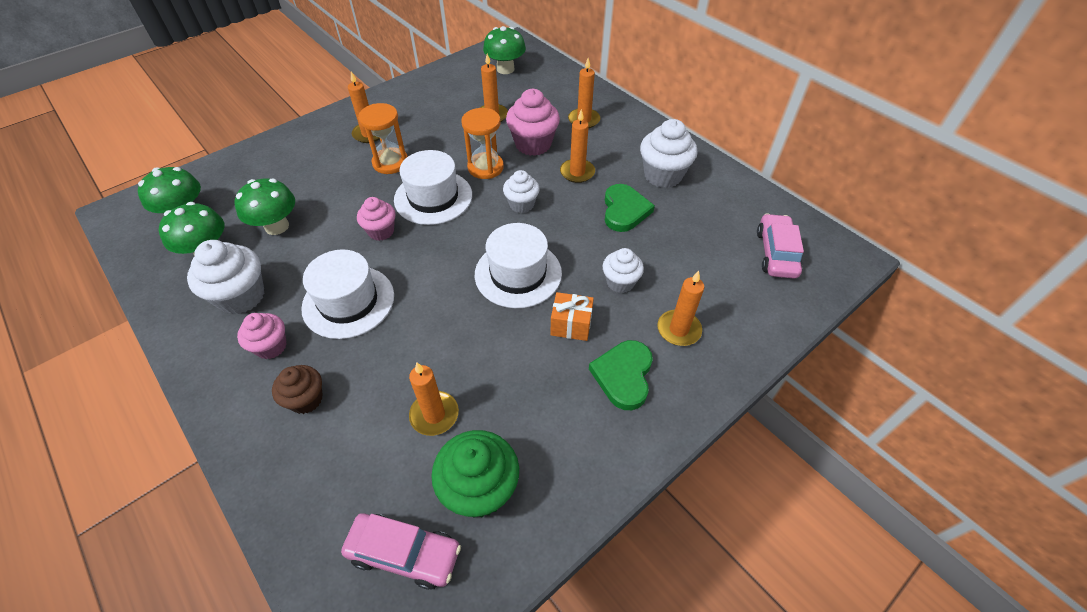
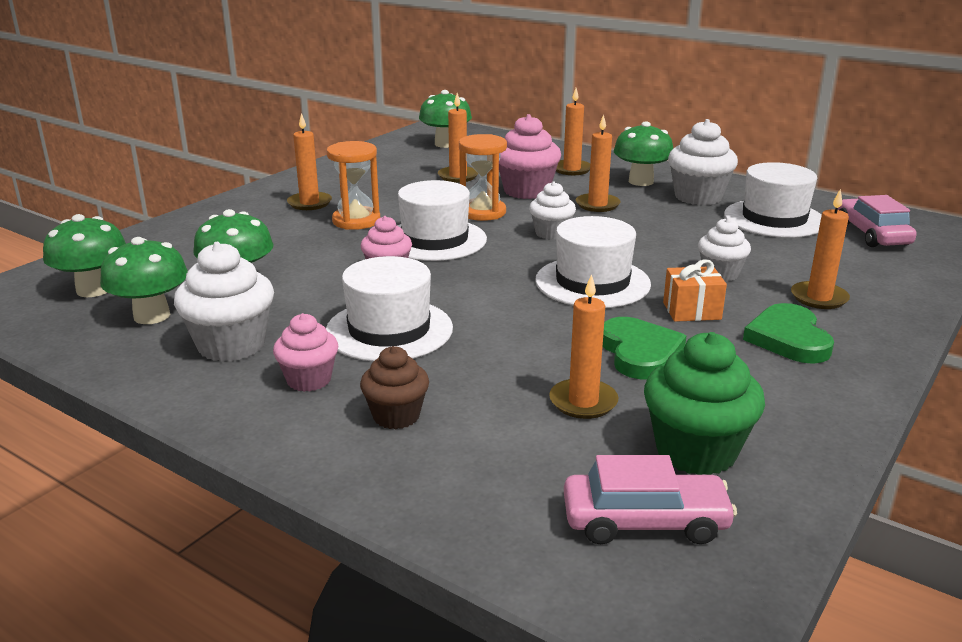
camera: 15 degrees left, 25 degrees down
green heart [605,184,655,232] -> green heart moved to [603,317,686,379]
none -> green mushroom [614,121,673,186]
none -> white hat [724,162,822,238]

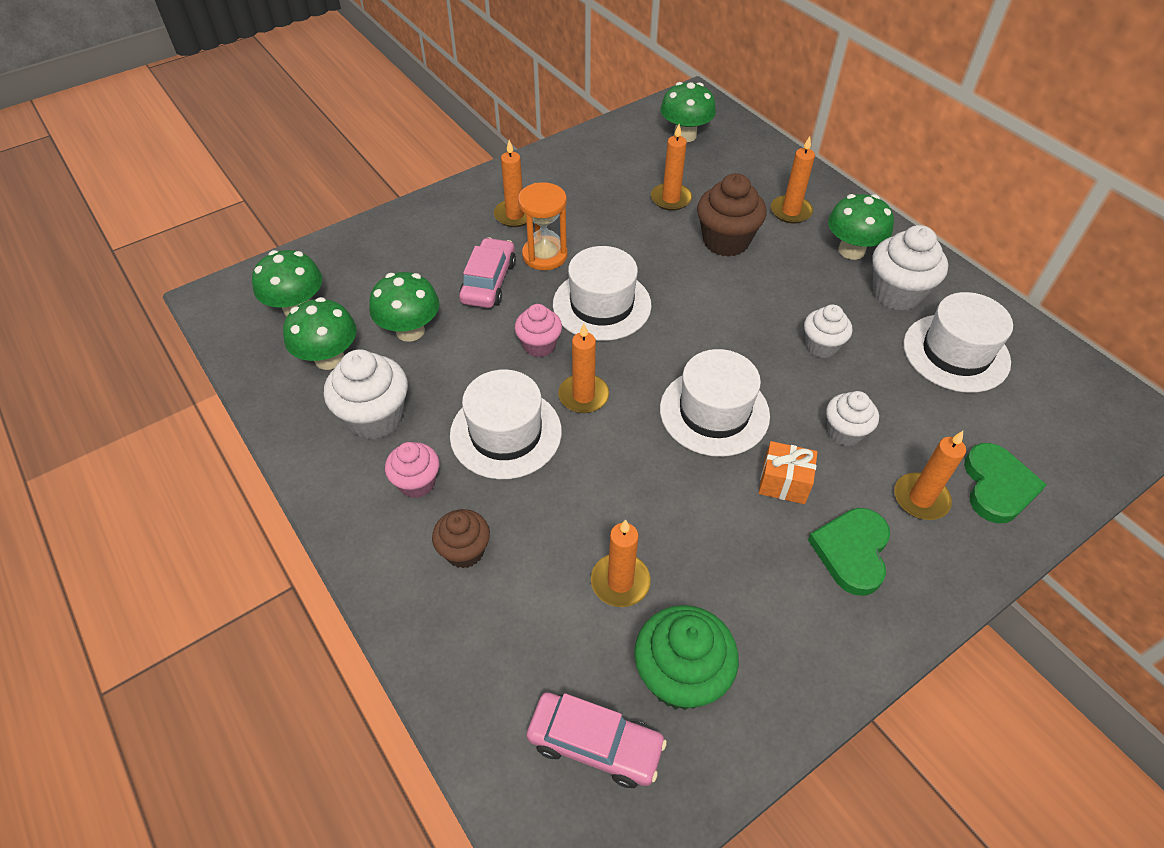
camera: 20 degrees right, 25 degrees up
orange hourglass [459,134,507,221] -> none
pink cupcake [499,114,561,199] -> brown cupcake [697,173,766,257]
white cupcake [529,181,576,240] -> white cupcake moved to [804,305,852,358]
orange candle [576,114,621,212] -> orange candle moved to [558,324,609,413]
green heart [603,317,686,379] -> green heart moved to [964,443,1047,523]
pink car [838,195,917,247] -> pink car moved to [459,237,516,308]

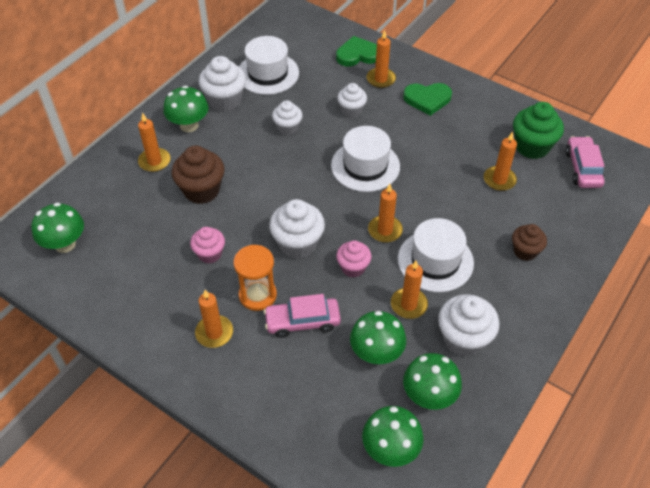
camera: 110 degrees left, 0 degrees up
pink cupcake [385,442,439,498] -> pink cupcake moved to [190,227,225,264]
white hat [553,246,651,341] -> white cupcake [269,199,325,259]
orange candle [651,124,692,211] -> orange candle moved to [391,261,428,319]
orange gift [759,441,818,504] -> none

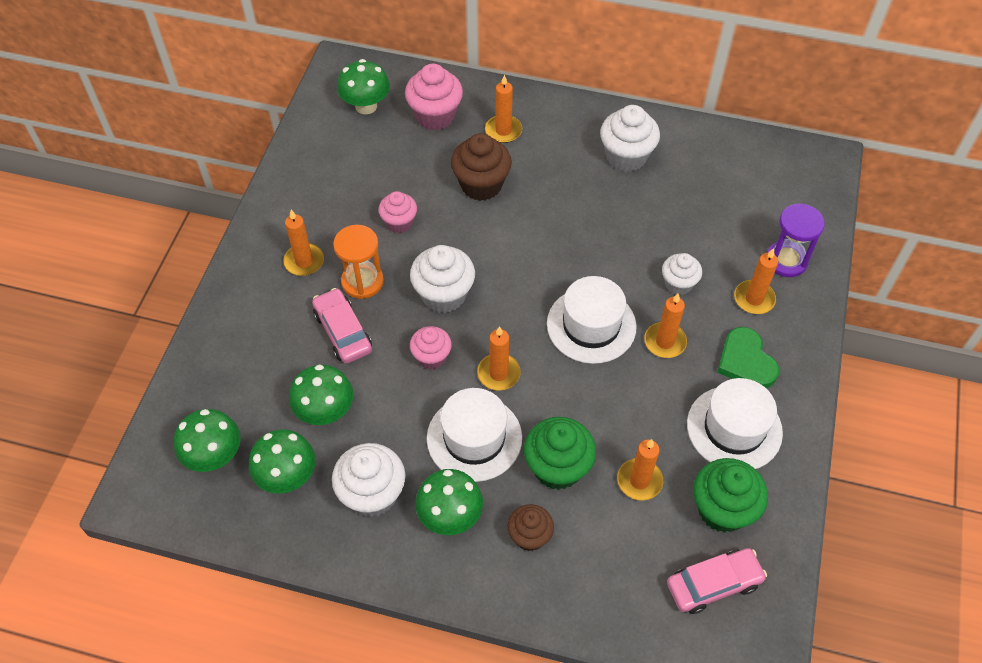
camera: 70 degrees right, 5 degrees up
green mushroom [164,86,208,132] -> green mushroom moved to [415,469,483,535]
white hat [239,36,299,95] -> white hat moved to [687,378,783,469]
white cupcake [272,100,303,136] -> none
green heart [336,36,377,67] -> purple hourglass [767,203,825,277]
orange candle [391,261,428,319] -> orange candle moved to [644,293,687,358]
none -> pink cupcake [405,64,463,130]
none -> green cupcake [524,417,596,490]

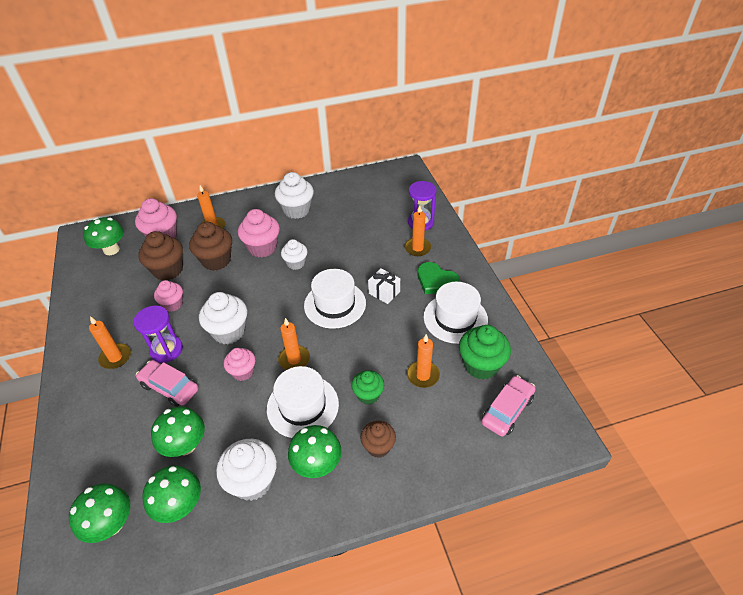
camera: 30 degrees left, 10 degrees down
orange hourglass [333,225,384,299] -> purple hourglass [133,306,183,363]
green cupcake [524,417,596,490] -> green cupcake [351,370,384,405], size x0.63
orange candle [644,293,687,358] -> white gift [368,268,400,304]
white cupcake [662,253,702,295] -> white cupcake moved to [281,239,308,270]
none -> brown cupcake [138,231,183,280]
none -> pink cupcake [238,209,280,257]

